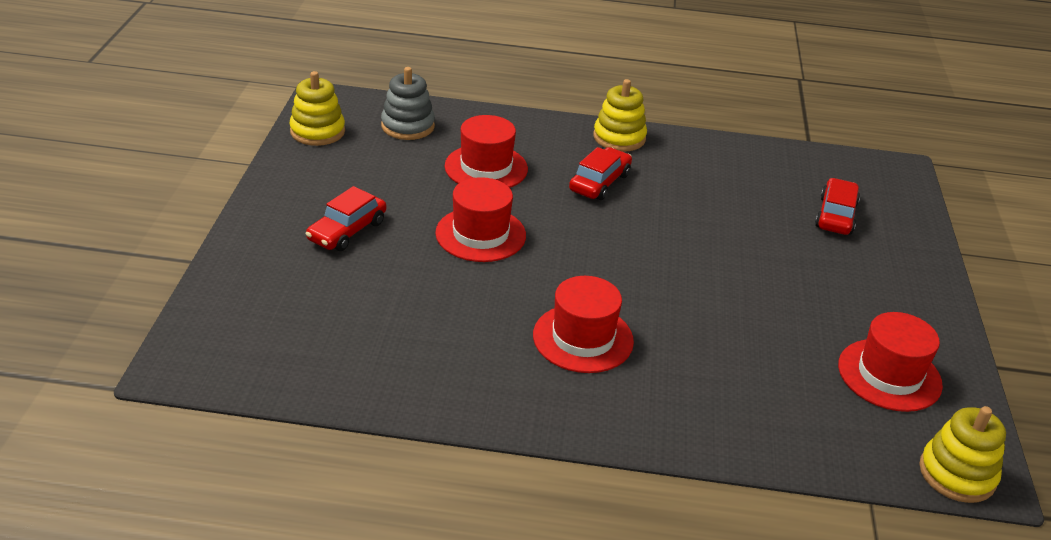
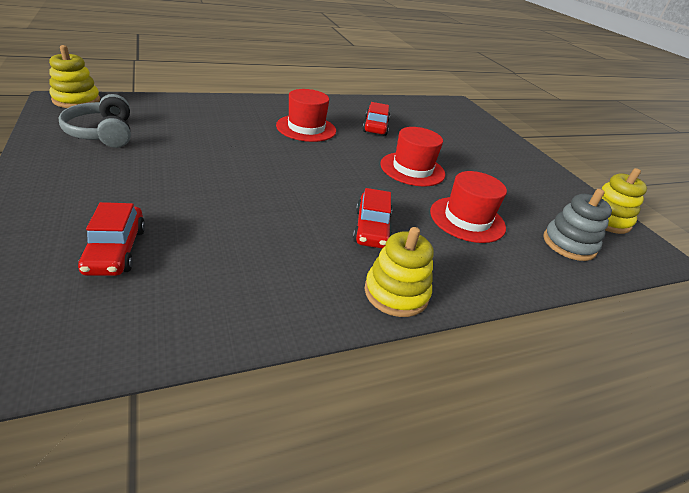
camera: 150 degrees right, 0 degrees up
red car [306,186,386,251] -> red car moved to [362,102,390,136]
red hat [838,312,943,412] -> grey headphones [58,94,131,148]

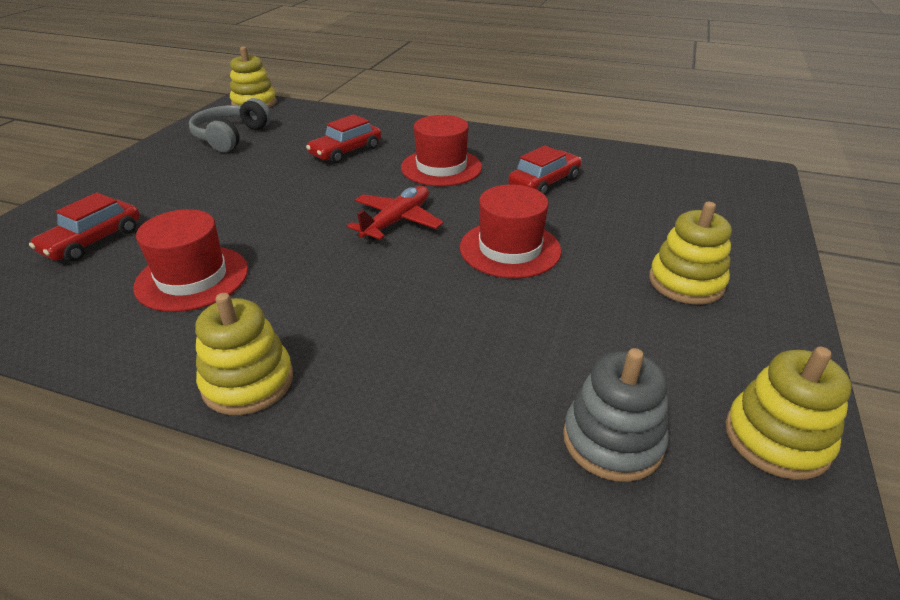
camera: 45 degrees right, 0 degrees up
red car [353,188,392,248] -> red car moved to [306,114,381,164]
red hat [430,171,507,243] -> red hat moved to [133,209,248,312]
none -> red plane [347,186,443,240]
none -> yellow stacking toy [649,202,732,305]

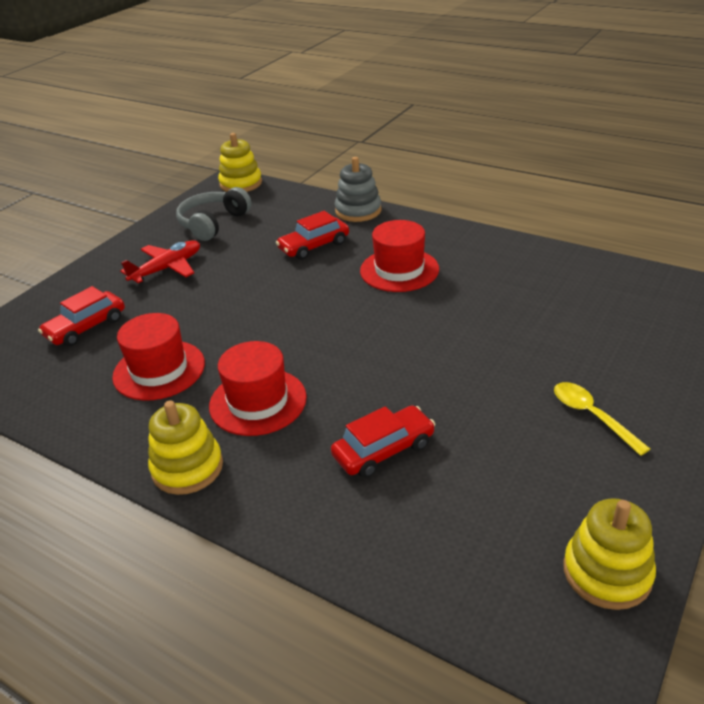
camera: 15 degrees right, 0 degrees up
red plane [347,186,443,240] -> red plane moved to [120,240,200,283]
red hat [460,184,561,278] -> red hat moved to [209,341,307,436]
red car [508,146,582,195] -> red car moved to [331,405,435,478]
grey stacking toy [563,348,669,482] -> grey stacking toy moved to [335,157,381,222]
yellow stacking toy [649,202,732,305] -> yellow spoon [554,382,650,456]

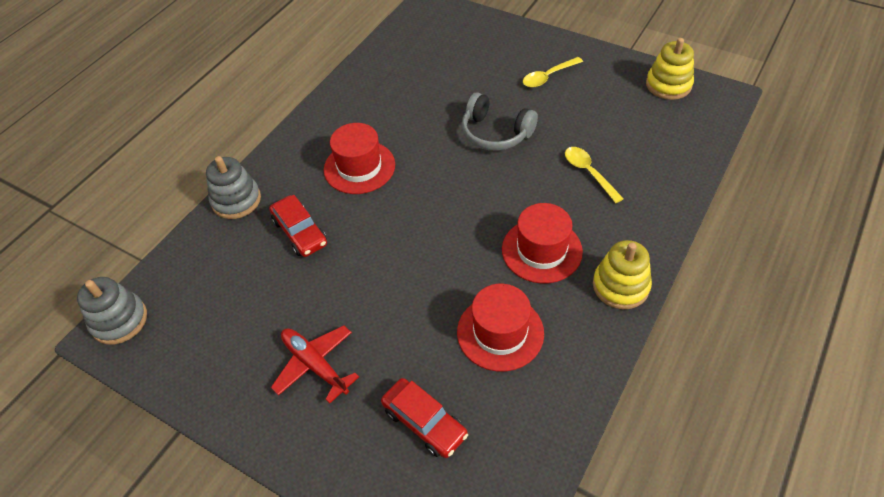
camera: 90 degrees left, 15 degrees up
grey headphones [176,187,252,241] -> grey headphones moved to [462,92,538,151]
yellow stacking toy [218,133,262,192] -> grey stacking toy [77,277,147,345]
red car [331,405,435,478] -> yellow spoon [565,147,624,203]

